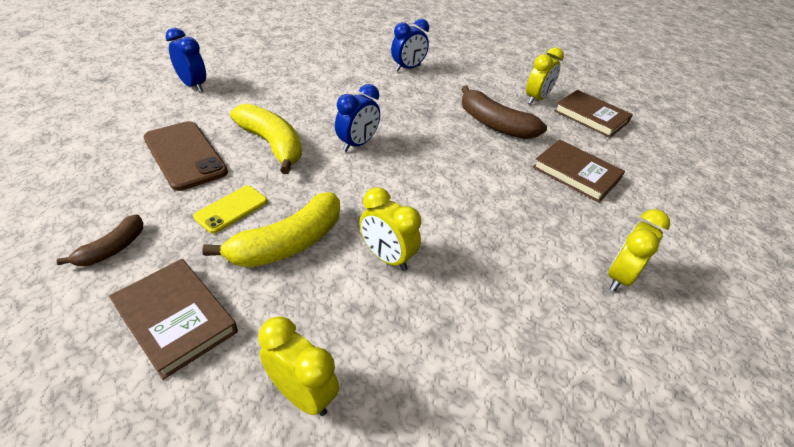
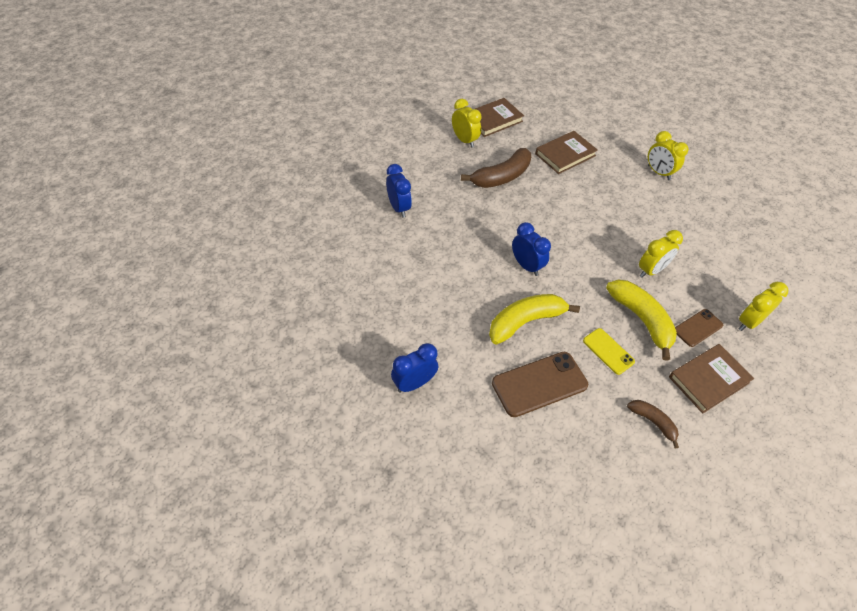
camera: 75 degrees left, 10 degrees up
none -> brown phone [675,309,723,347]

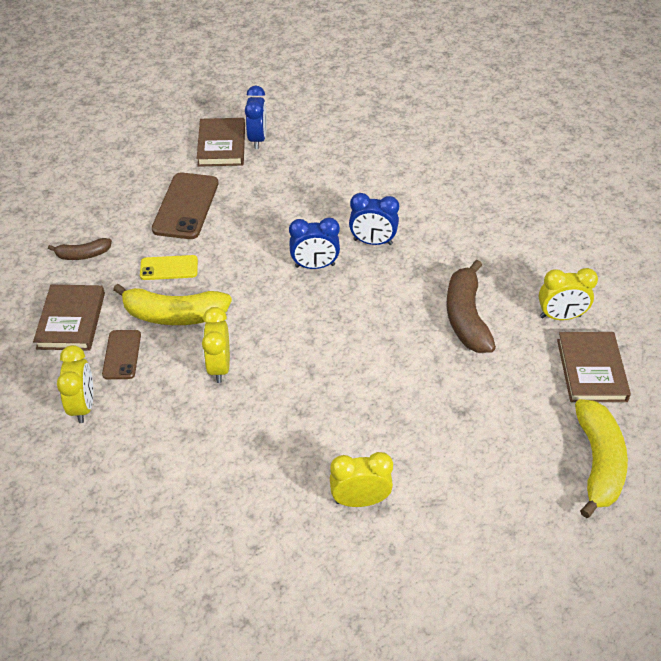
camera: 125 degrees right, 5 degrees down
blue clock [386,164,412,218] -> blue clock moved to [349,193,399,245]
yellow banana [489,294,580,345] -> yellow banana moved to [575,399,628,518]
brown book [535,131,598,174] -> brown book moved to [197,118,245,167]

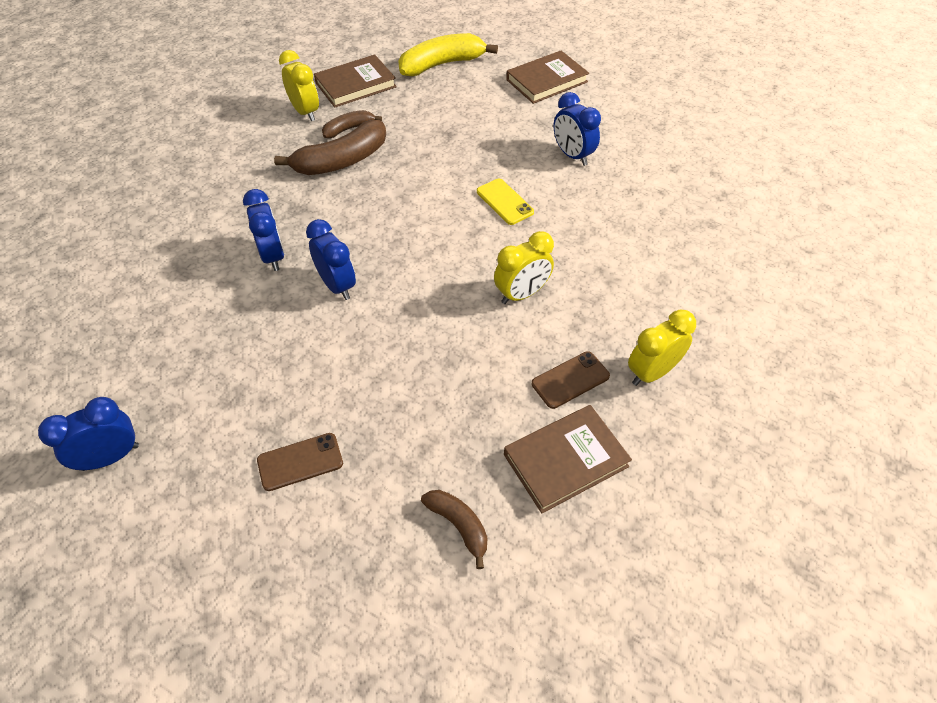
camera: 120 degrees left, 5 degrees up
yellow banana [113,284,232,325] -> none
yellow phone [140,255,198,280] -> yellow phone moved to [477,179,534,225]
brown phone [152,173,218,239] -> brown phone [257,433,343,491], size x0.58
brown book [197,118,245,167] -> brown book moved to [506,51,589,104]
yellow clock [330,452,393,507] -> blue clock [554,92,601,166]
none -> brown banana [322,110,382,138]

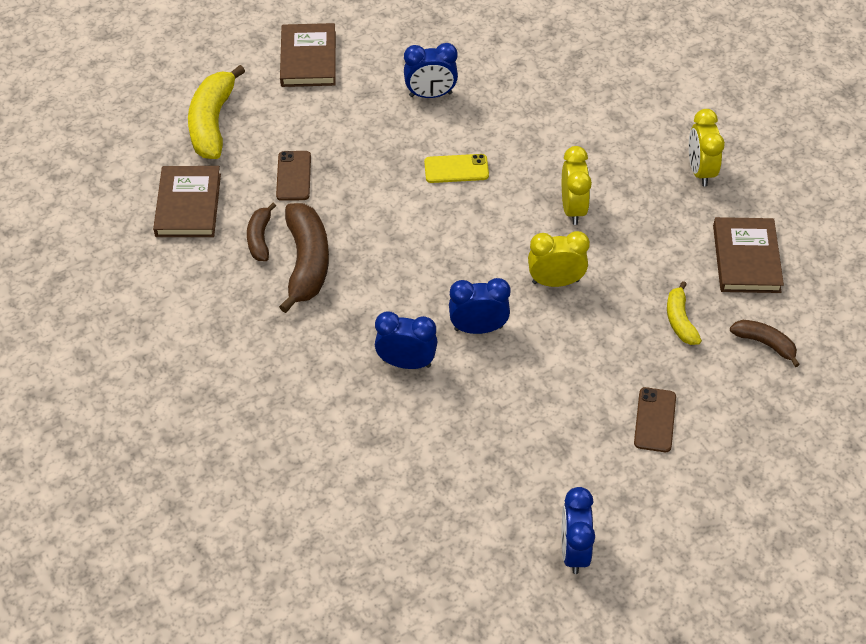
camera: 60 degrees left, 0 degrees up
yellow clock [279,50,319,121] -> yellow clock moved to [528,231,590,287]
brown banana [421,490,488,569] -> brown banana turned 45 degrees clockwise [730,320,800,367]
brown phone [532,351,610,409] -> brown phone moved to [276,151,311,201]
none -> yellow banana [667,281,702,345]

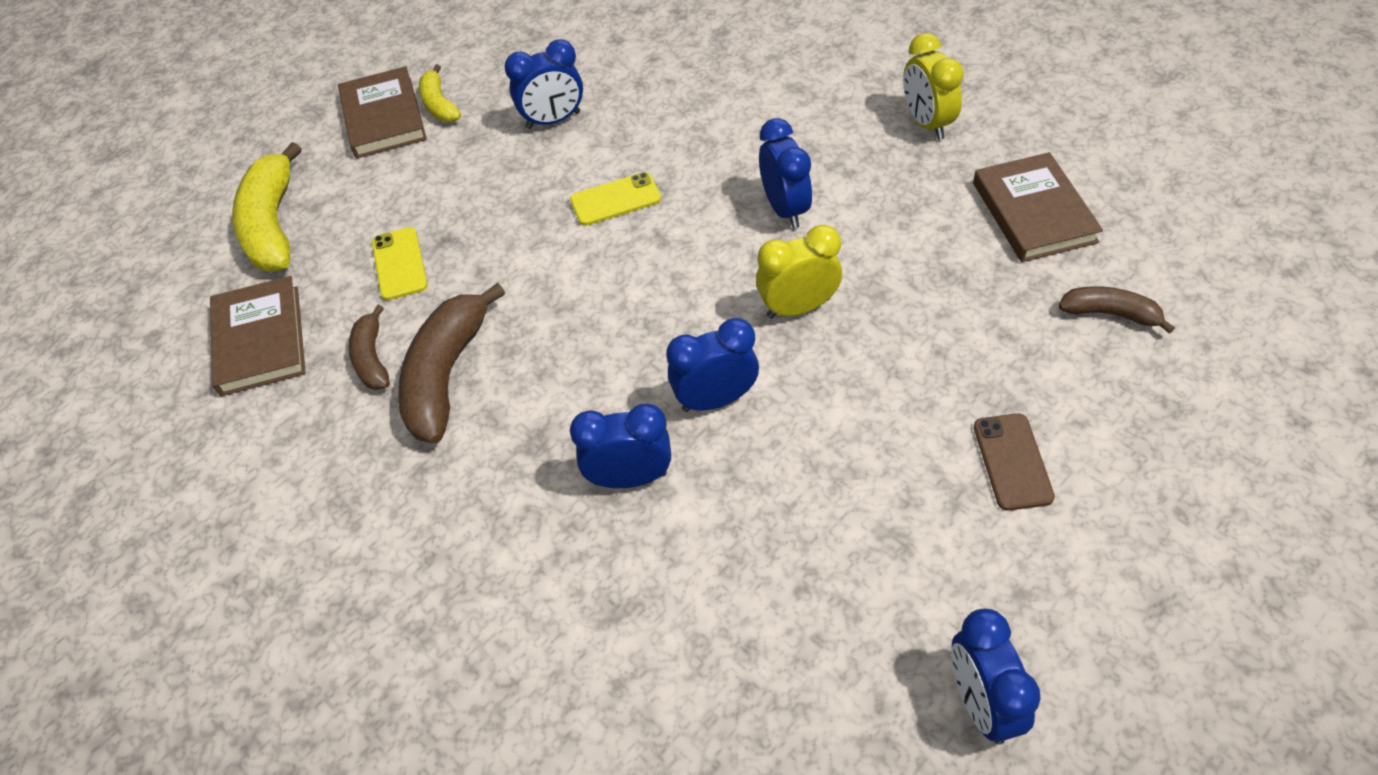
camera: 10 degrees left, 0 degrees up
brown phone [276,151,311,201] -> yellow phone [372,227,428,300]
brown banana [279,203,329,313] -> brown banana turned 150 degrees counterclockwise [398,283,505,443]
yellow clock [562,146,592,225] -> blue clock [759,118,812,228]
yellow banana [667,281,702,345] -> yellow banana moved to [419,64,461,122]

